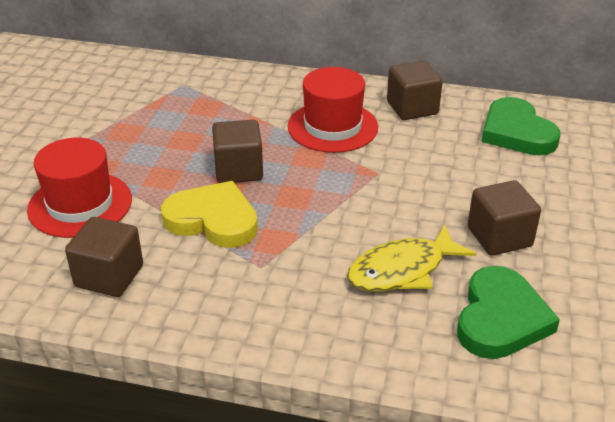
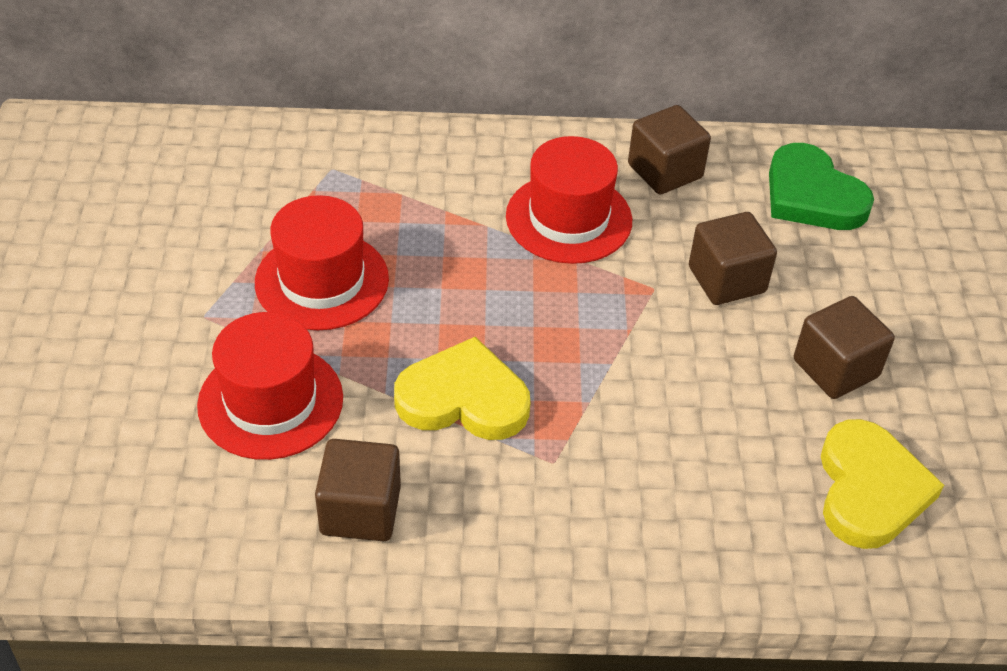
camera: 15 degrees left, 10 degrees up
brown cube [212,120,263,183] -> brown cube moved to [689,212,777,305]
yellow fish [347,224,476,291] -> none
green heart [457,266,560,359] -> yellow heart [821,419,944,549]
none -> red hat [255,195,389,330]

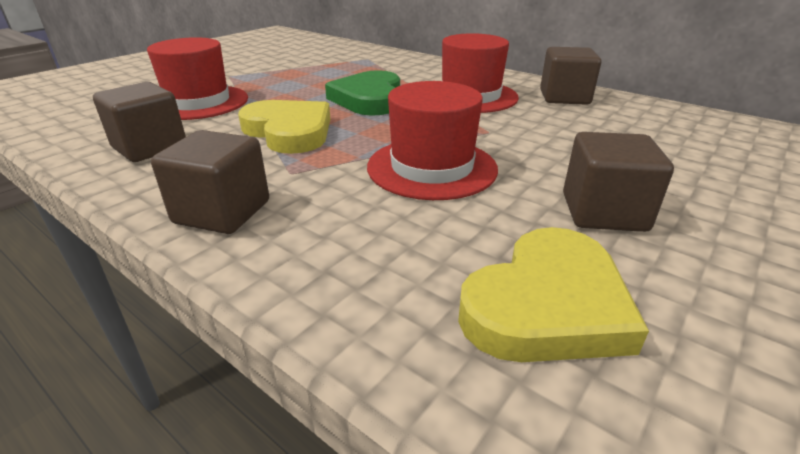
camera: 40 degrees right, 15 degrees down
red hat [255,195,389,330] -> red hat moved to [367,81,498,200]
brown cube [689,212,777,305] -> brown cube moved to [151,130,269,234]
green heart [769,143,874,230] -> green heart moved to [325,70,400,116]

